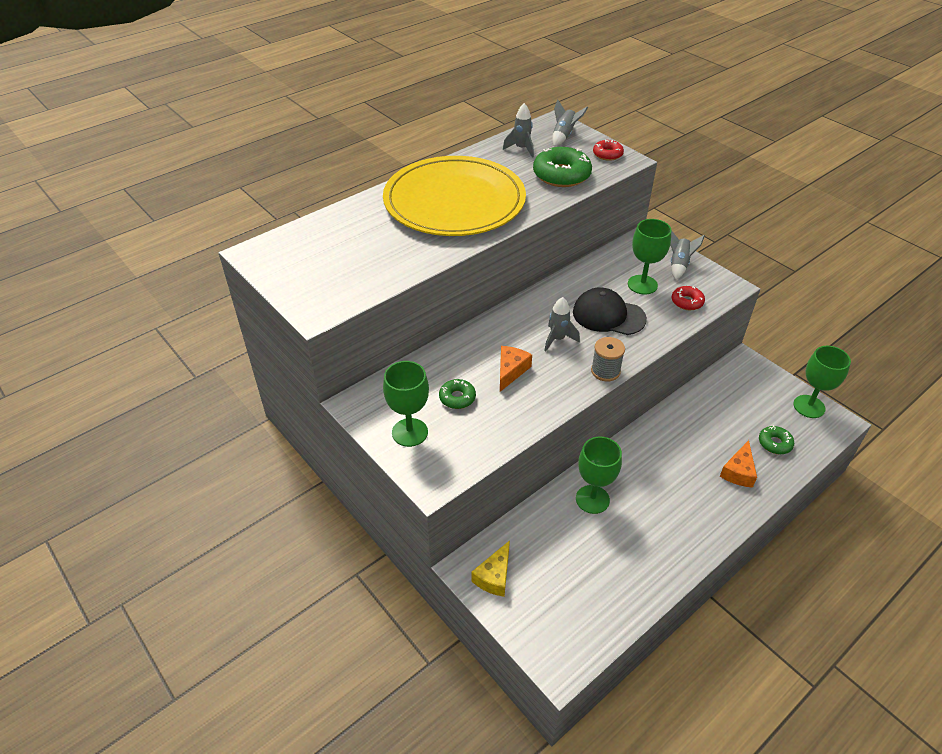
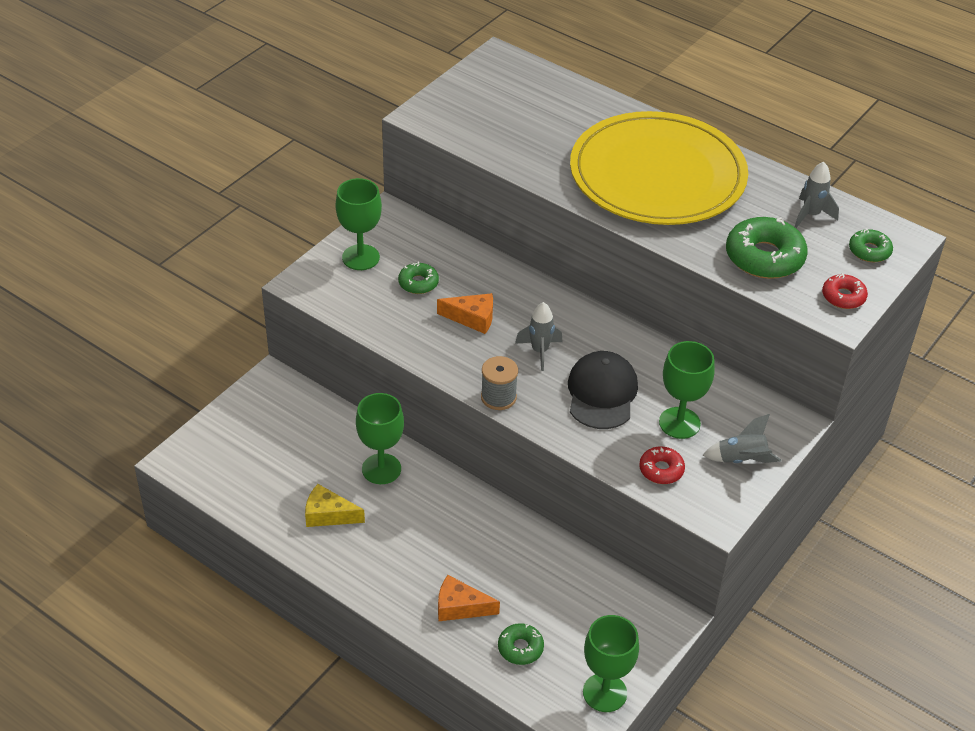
camera: 75 degrees right, 0 degrees up
yellow cheese [471,540,510,597] -> yellow cheese moved to [305,484,365,527]
grey rocket [552,100,588,146] -> green donut [849,228,893,262]

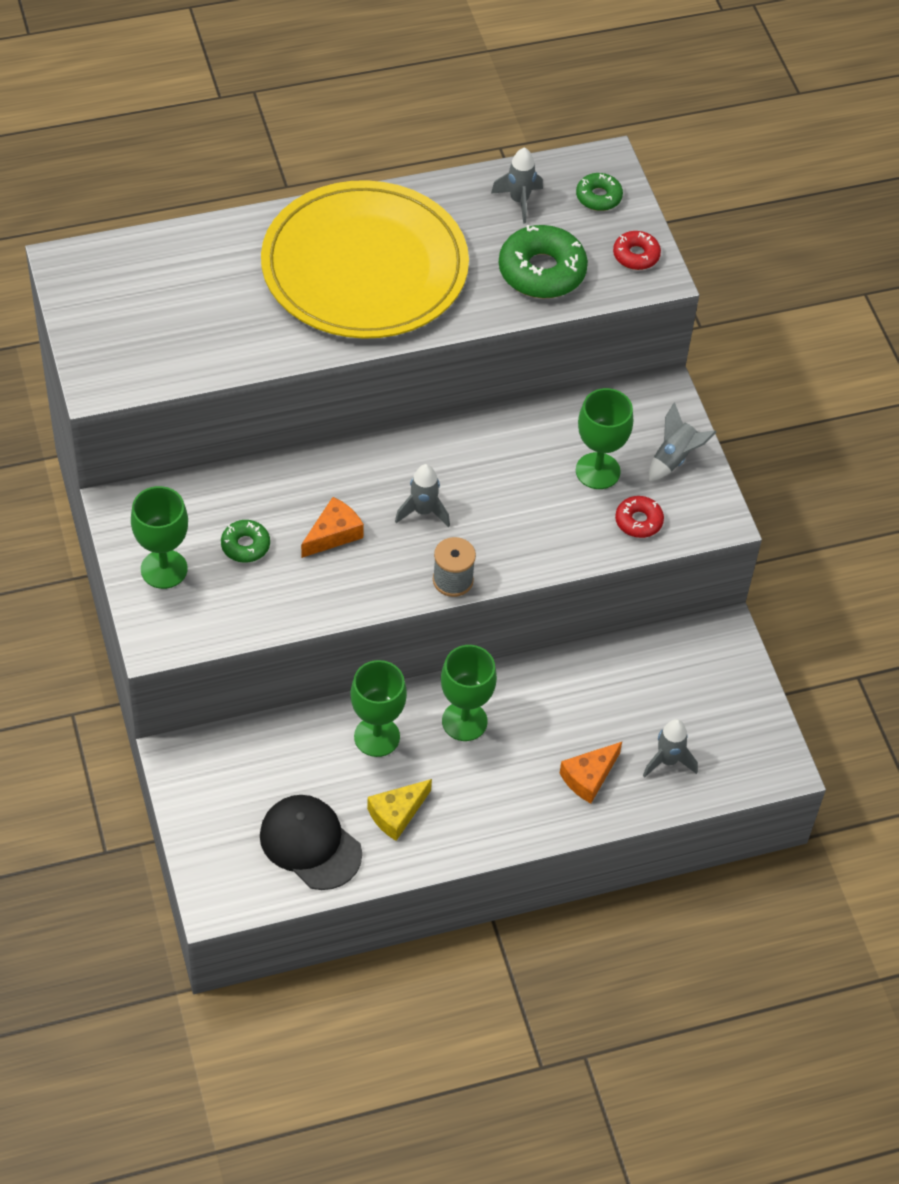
camera: 55 degrees left, 10 degrees up
green donut [498,623,544,665] -> grey rocket [643,719,698,778]
black cap [568,351,638,429] -> black cap moved to [260,795,362,890]
green goblet [583,615,639,712] -> green goblet moved to [441,645,497,741]

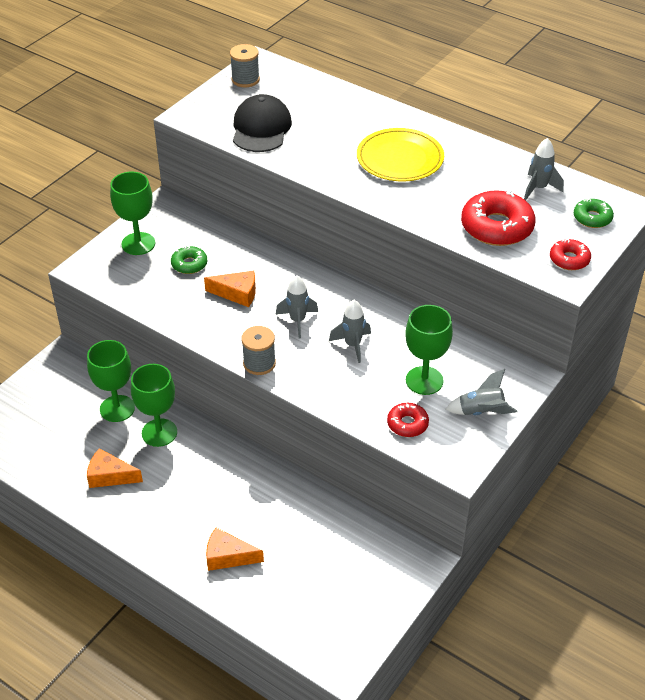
camera: 55 degrees right, 10 degrees down
black cap [260,795,362,890] -> black cap moved to [233,94,292,152]
yellow plate [261,180,469,339] -> yellow plate [357,128,444,182], size x0.55
yellow cheese [367,779,432,841] -> orange cheese [87,448,143,488]
green goblet [441,645,497,741] -> green goblet moved to [87,340,135,422]
green donut [499,225,588,298] -> red donut [461,190,535,246]
grey rocket [643,719,698,778] -> grey rocket moved to [329,300,371,363]
none -> grey spool [230,44,260,87]

